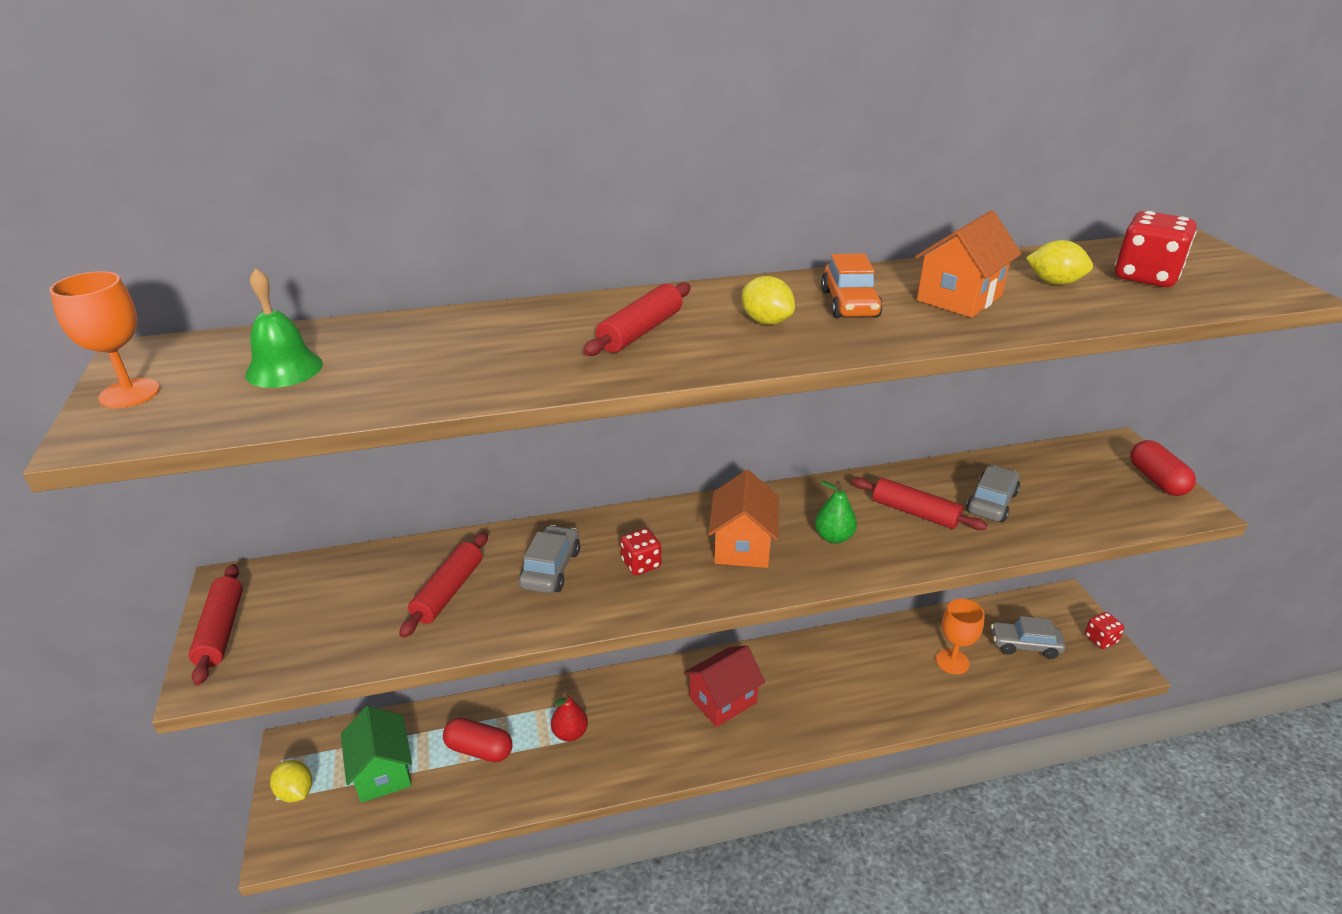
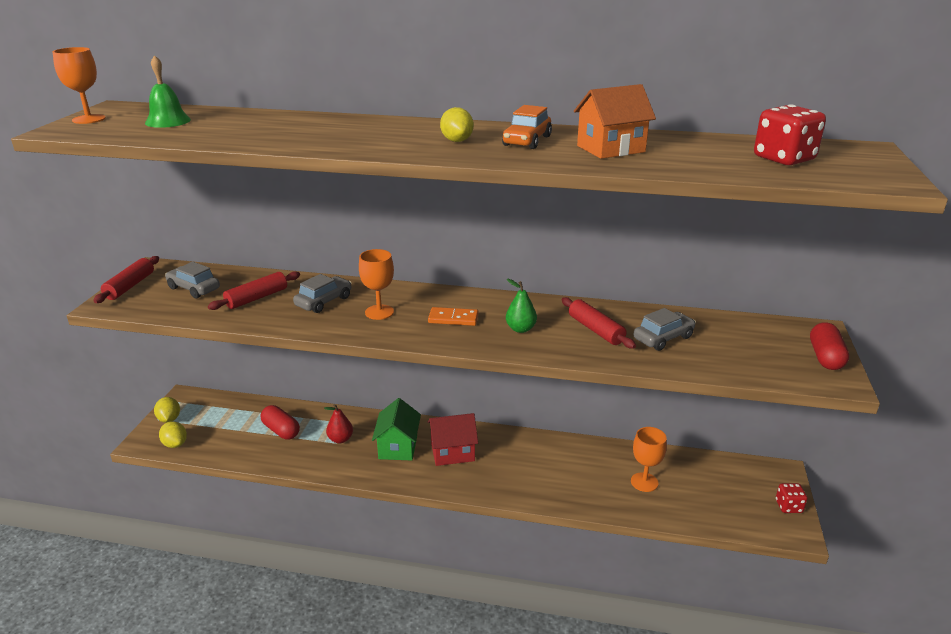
camera: 25 degrees right, 5 degrees down
green house [341,706,412,803] -> green house moved to [372,398,421,461]
red rolling pin [583,283,691,356] -> none
red dice [621,528,661,575] -> orange goblet [359,249,394,320]
orange house [708,470,779,568] -> orange domino [428,307,479,326]
grey car [991,616,1066,659] -> grey car moved to [165,262,220,299]
yellow lemon [1026,240,1093,285] -> yellow lemon moved to [159,421,187,448]

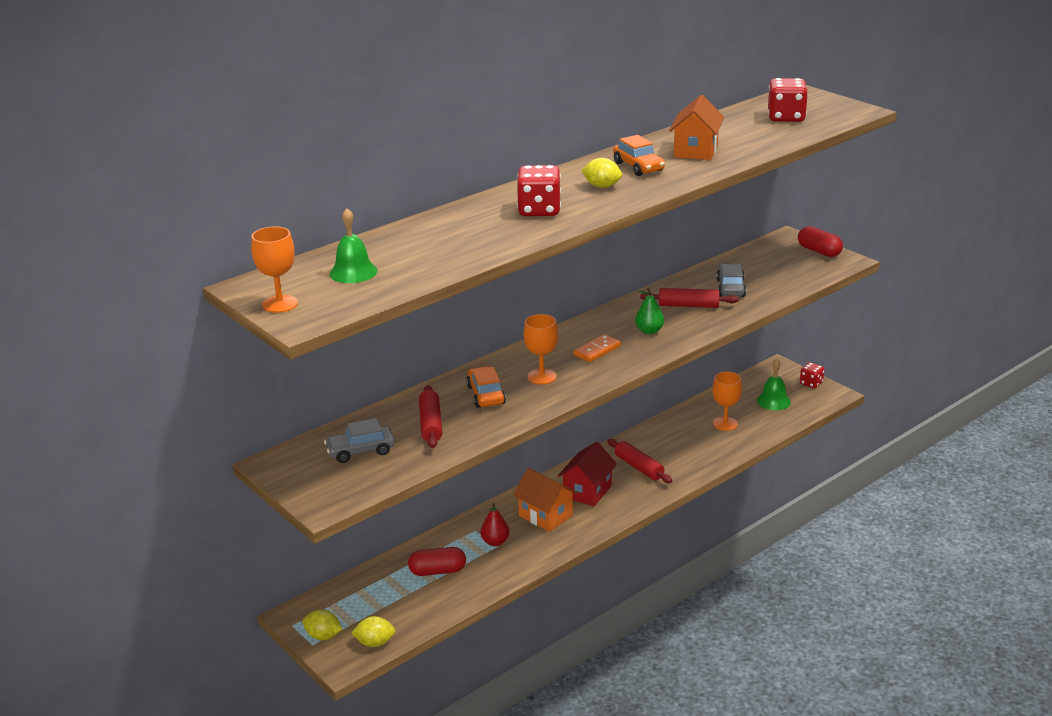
camera: 50 degrees left, 0 degrees up
red rolling pin [93,256,159,303] -> red rolling pin moved to [608,439,672,483]
grey car [293,274,352,313] -> orange car [466,366,506,408]
green house [372,398,421,461] -> orange house [513,468,577,532]
none -> red dice [517,165,561,216]
none -> green bell [757,359,791,411]

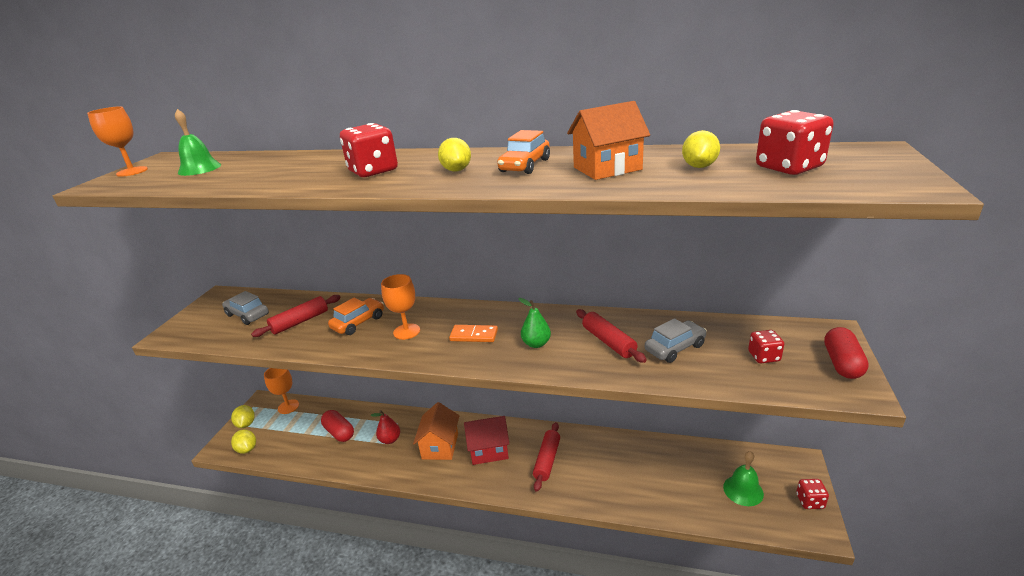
camera: 55 degrees right, 0 degrees up
orange goblet [712,371,742,431] -> orange goblet moved to [264,368,299,414]
none -> yellow lemon [682,130,720,168]
none -> red dice [748,330,784,363]

